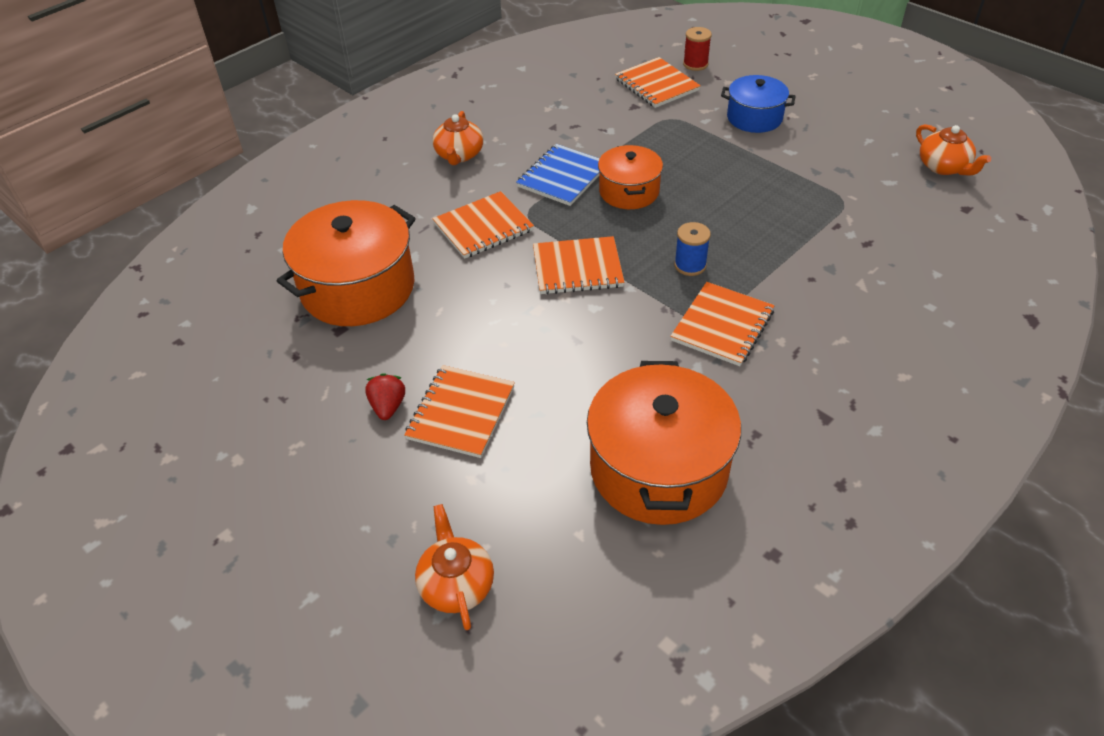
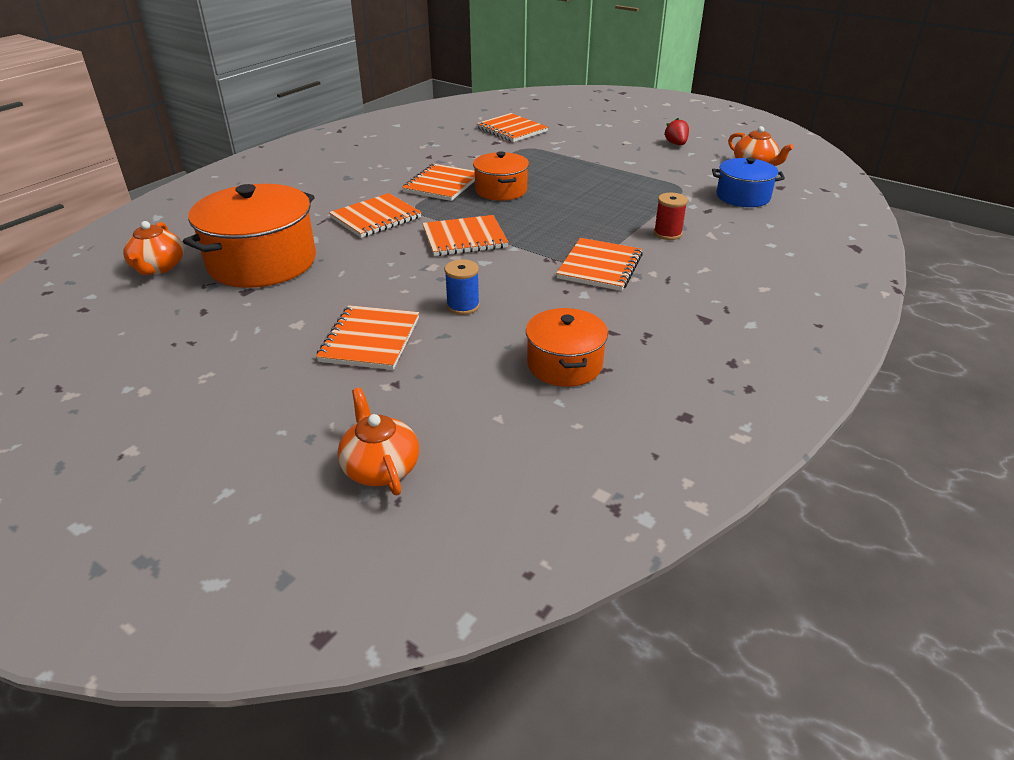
camera: 10 degrees left, 10 degrees down
red strawberry [365,373,405,420] -> red strawberry moved to [664,118,689,145]
orange teapot [433,111,483,165] -> orange teapot moved to [123,221,184,275]
blue notebook [516,144,600,206] -> orange notebook [402,164,475,201]
orange pot [587,361,741,525] -> orange pot [526,308,608,387], size x0.58
blue spool [674,222,711,276] -> blue spool moved to [445,259,480,315]
red spool [683,27,712,71] -> red spool moved to [654,193,688,240]
blue pot [721,75,796,133] -> blue pot moved to [712,157,785,207]

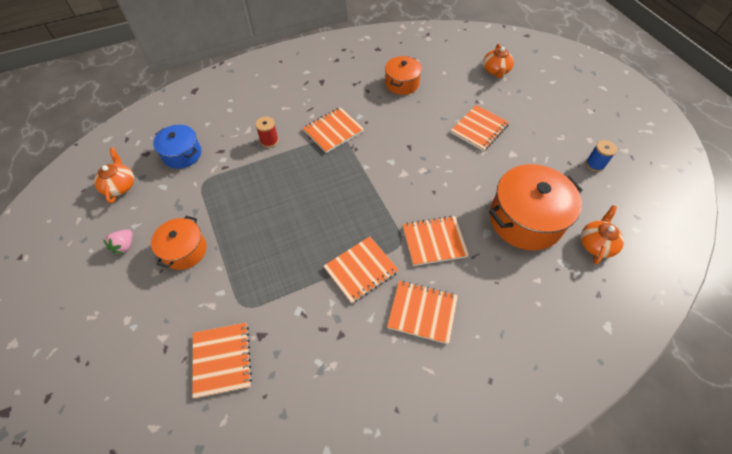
camera: 150 degrees left, 20 degrees up
orange notebook [422,215,508,256] -> orange notebook moved to [387,281,458,344]
blue spool [445,259,480,315] -> blue spool moved to [586,140,617,172]
orange pot [473,151,529,201] -> orange pot moved to [151,216,207,270]
red strawberry [664,118,689,145] -> pink strawberry [104,230,133,255]

